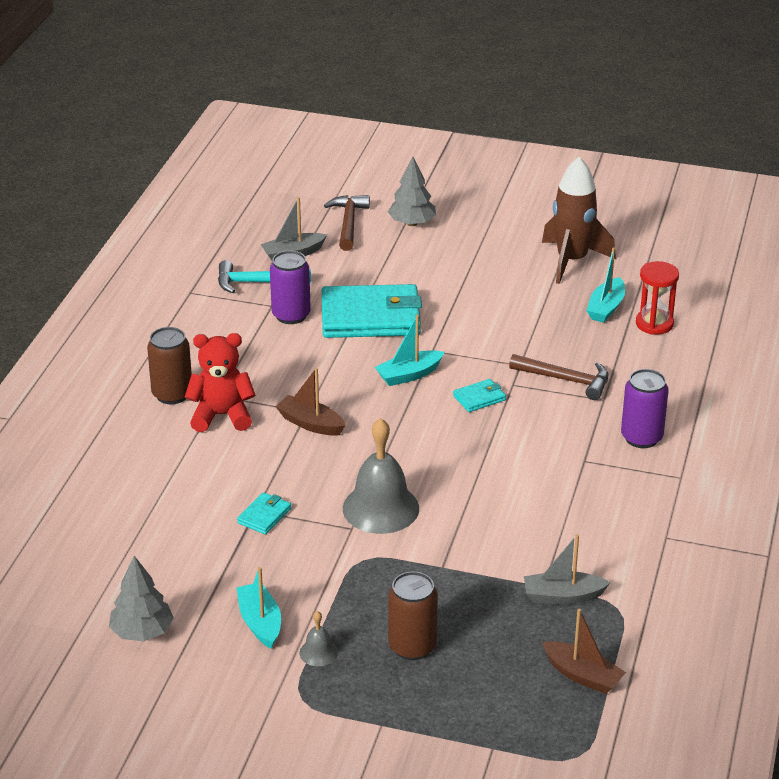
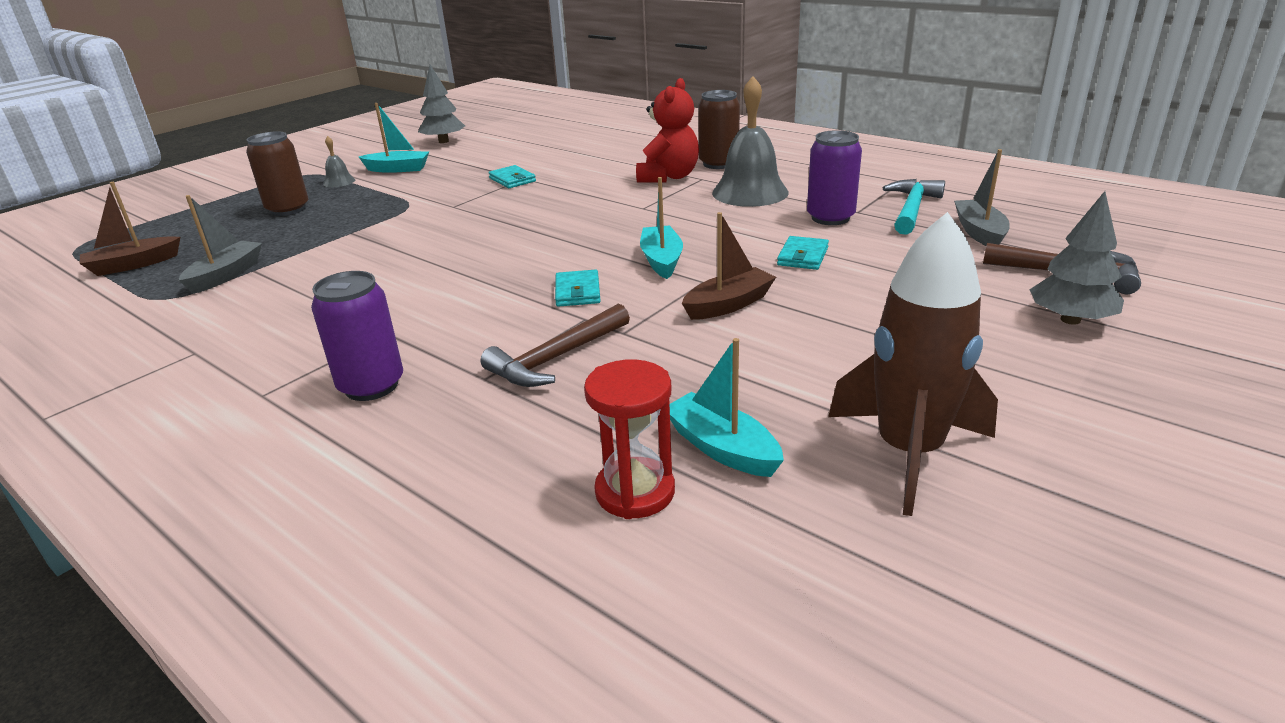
camera: 115 degrees right, 5 degrees down
brown boat [275,368,346,436] -> brown boat moved to [682,212,776,320]
turquoise wallet [322,284,422,338] -> turquoise wallet [777,236,829,270], size x0.43
grey bell [343,418,419,534] -> grey bell moved to [712,76,789,207]

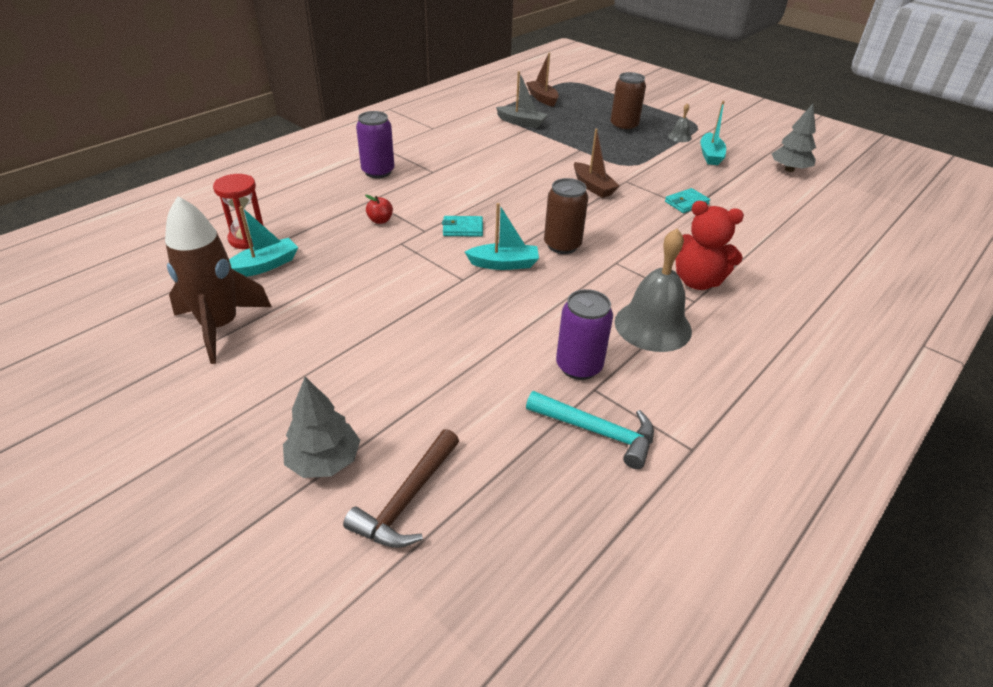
camera: 90 degrees right, 10 degrees up
brown hammer [481,303,630,387] -> red apple [365,195,393,224]
brown boat [682,212,776,320] -> brown boat moved to [574,129,619,198]
brown can [698,90,740,169] -> brown can moved to [544,178,588,254]
turquoise wallet [777,236,829,270] -> none
grey boat [954,149,1010,246] -> none

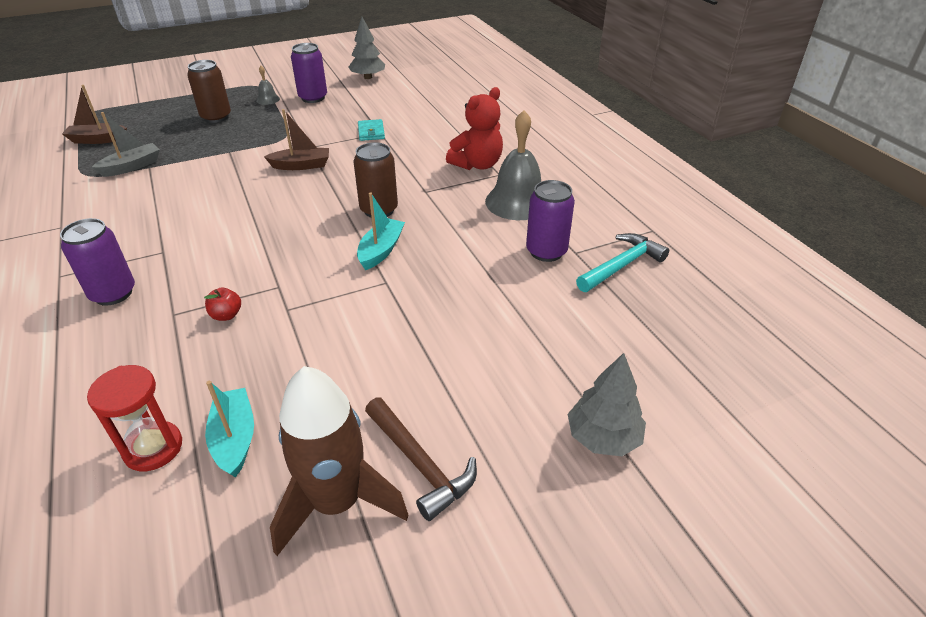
camera: 65 degrees left, 0 degrees up
brown hammer [343,429,459,548] -> brown hammer moved to [365,398,477,521]
turquoise wallet [442,216,483,237] -> none
turquoise boat [700,101,726,165] -> purple can [291,43,327,103]

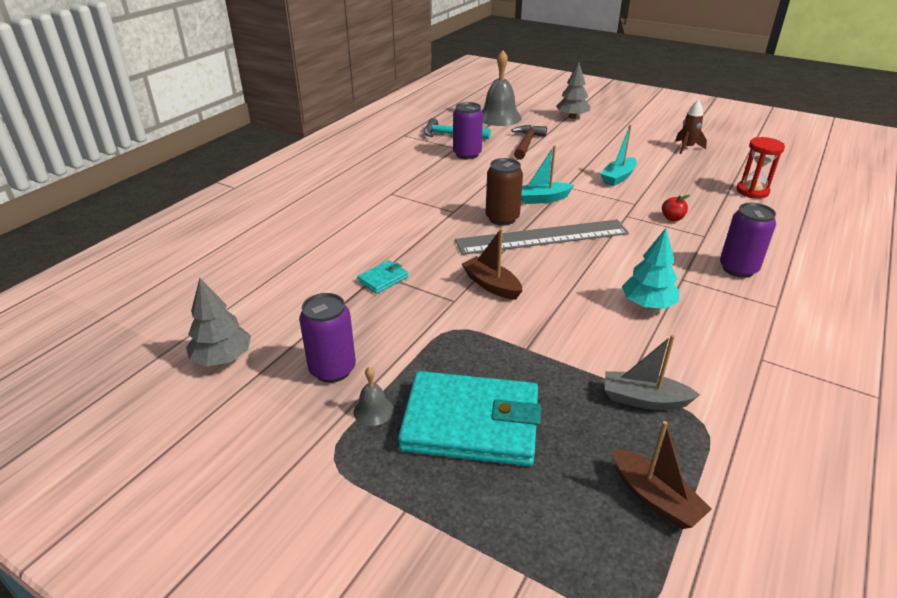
camera: 125 degrees left, 5 degrees down
brown can [187,60,231,123] -> turquoise wallet [398,371,541,466]
turquoise boat [205,381,254,478] -> turquoise boat moved to [600,125,637,186]
brown rocket [270,366,409,556] -> brown rocket [675,100,707,154], size x0.54
brown hammer [365,398,477,521] -> brown hammer moved to [511,125,547,160]
red teddy bear [446,87,503,170] -> none
grey bell [485,110,541,220] -> grey bell moved to [482,50,522,126]
none -> grey ruler [455,220,629,255]
none -> turquoise tree [622,228,679,309]

